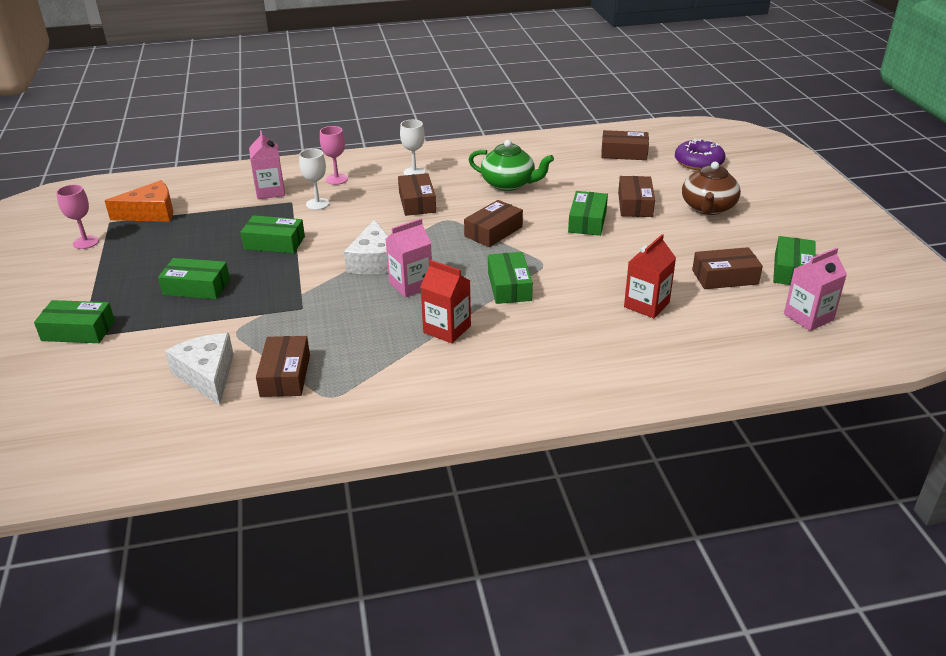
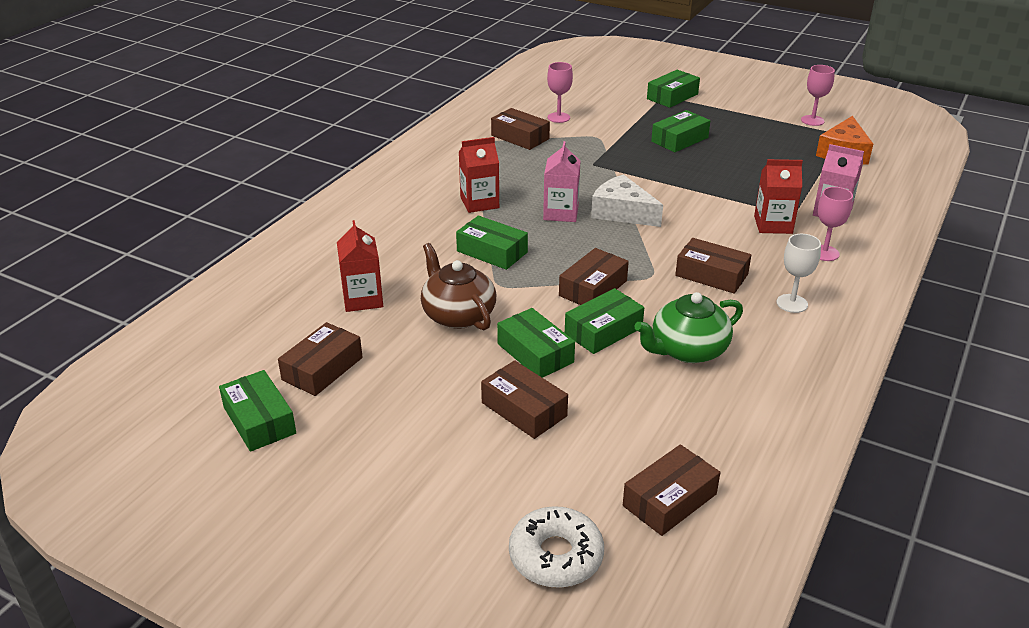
camera: 130 degrees right, 0 degrees up
white cheese [165,333,234,405] -> pink goblet [547,62,573,123]
green box [240,215,305,254] -> green box moved to [565,288,644,354]
white goblet [299,149,329,210] -> red carton [754,159,803,234]
brown box [464,200,523,247] -> brown box turned 45 degrees clockwise [559,248,629,305]
purple donut [675,138,725,170] -> white donut [509,506,604,588]
brown teapot [682,162,741,215] -> brown teapot moved to [421,243,496,330]
pink carton [784,248,847,331] -> none

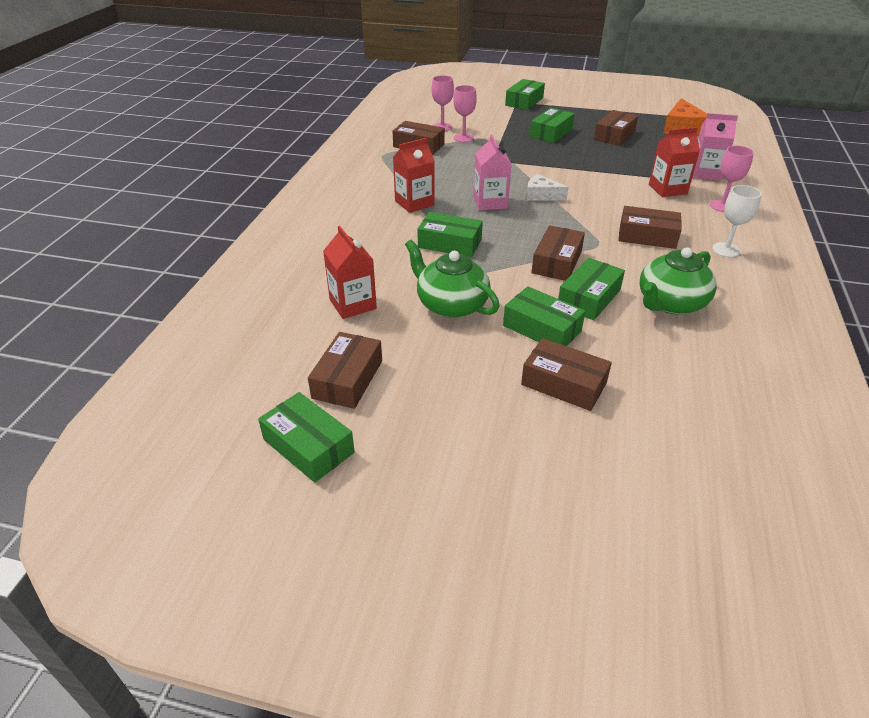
camera: 15 degrees left, 5 degrees up
brown teapot [421,243,496,330] -> green teapot [405,240,499,318]
white donut [509,506,604,588] -> none
white cheese [591,174,663,227] -> white cheese [527,174,568,201], size x0.64
brown box [623,444,720,536] -> brown box moved to [594,110,638,146]
pink goblet [801,65,835,126] -> pink goblet moved to [454,85,477,142]

